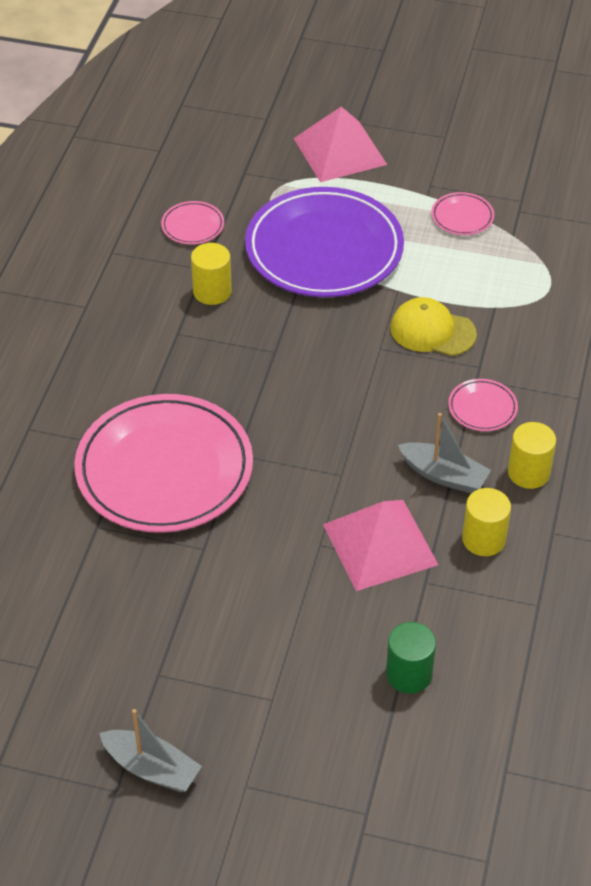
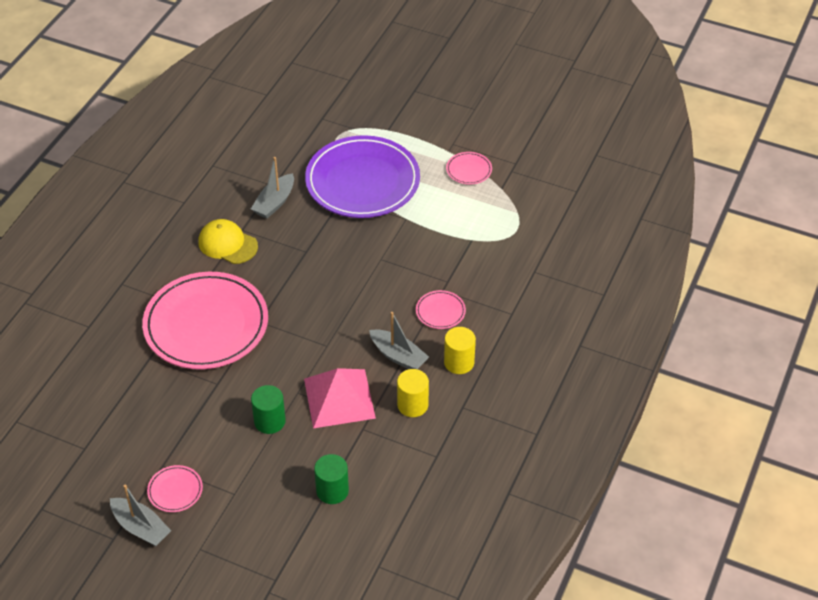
camera: 10 degrees right, 0 degrees up
pink plate [161,201,224,245] -> pink plate moved to [147,465,203,512]
yellow cylinder [191,243,232,305] -> grey boat [251,157,294,219]
pink pyramid [294,107,387,182] -> none
yellow cap [390,297,477,356] -> yellow cap moved to [198,219,258,264]
none -> green cylinder [251,385,286,434]

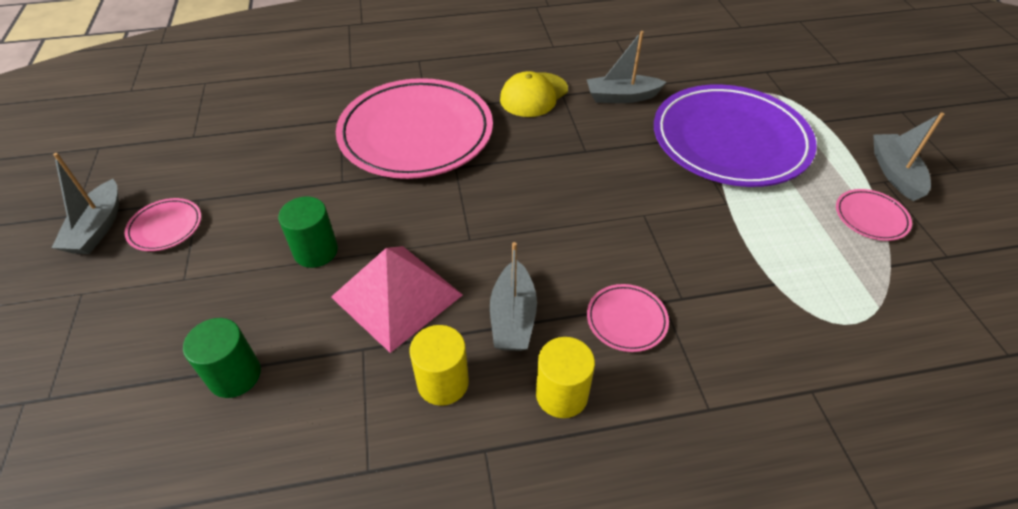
camera: 55 degrees right, 0 degrees up
yellow cap [198,219,258,264] -> yellow cap turned 135 degrees counterclockwise [500,71,568,117]
none -> grey boat [873,113,944,201]

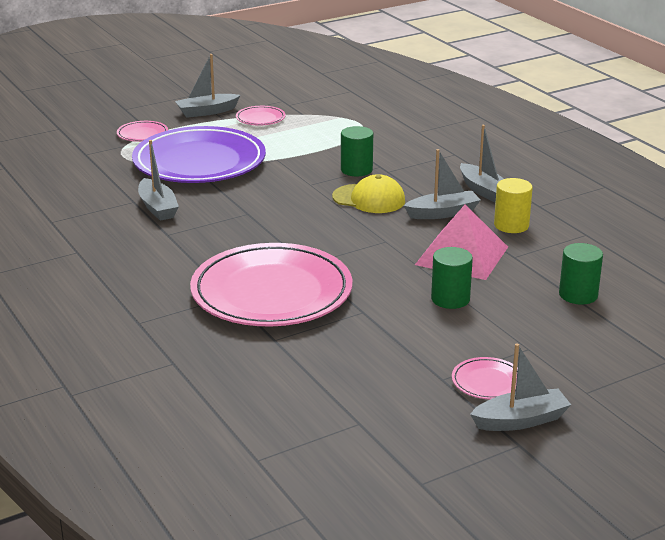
camera: 110 degrees left, 20 degrees down
yellow cap [500,71,568,117] -> yellow cap moved to [332,174,405,213]
yellow cylinder [536,337,595,418] -> grey boat [460,125,504,203]
pink plate [587,284,669,352] -> pink plate moved to [117,121,168,142]
none -> green cylinder [341,126,373,176]

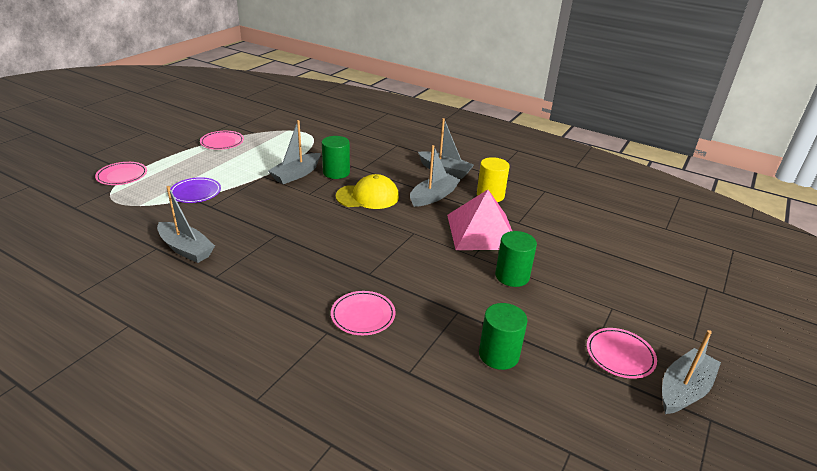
camera: 30 degrees left, 5 degrees up
purple plate [132,126,266,183] -> purple plate [170,177,221,203], size x0.40
grey boat [175,54,240,118] -> grey boat moved to [268,120,321,184]
pink plate [190,243,352,326] -> pink plate [331,291,396,335], size x0.40
green cylinder [559,243,603,305] -> green cylinder moved to [479,303,527,370]

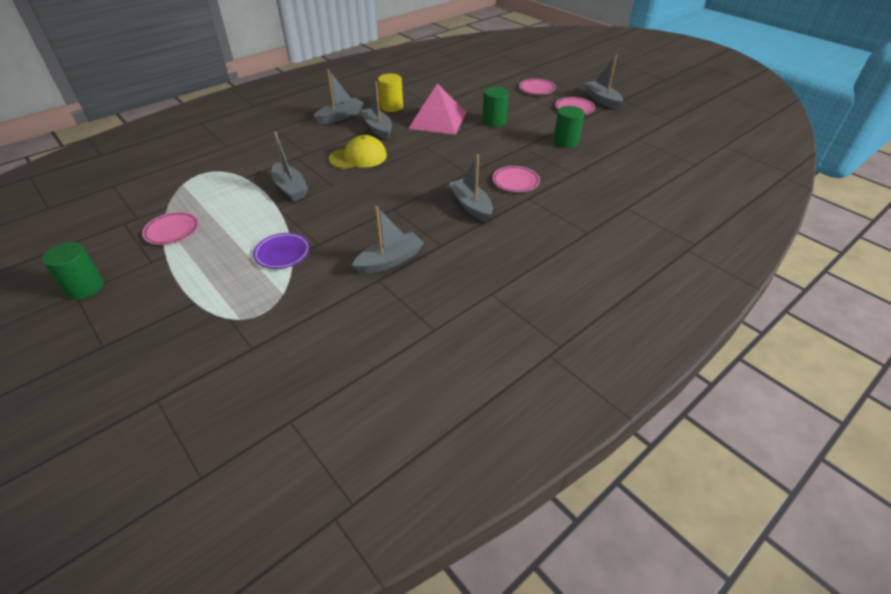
camera: 70 degrees left, 10 degrees up
pink plate [95,162,147,185] -> pink plate moved to [519,79,556,95]
green cylinder [322,136,350,179] -> green cylinder moved to [42,242,104,300]
yellow cap [335,174,399,209] -> yellow cap turned 60 degrees clockwise [329,135,387,169]
none -> grey boat [449,154,493,222]

